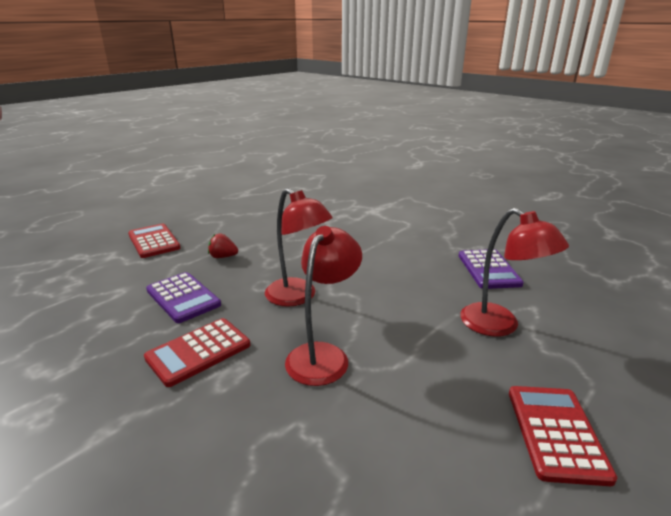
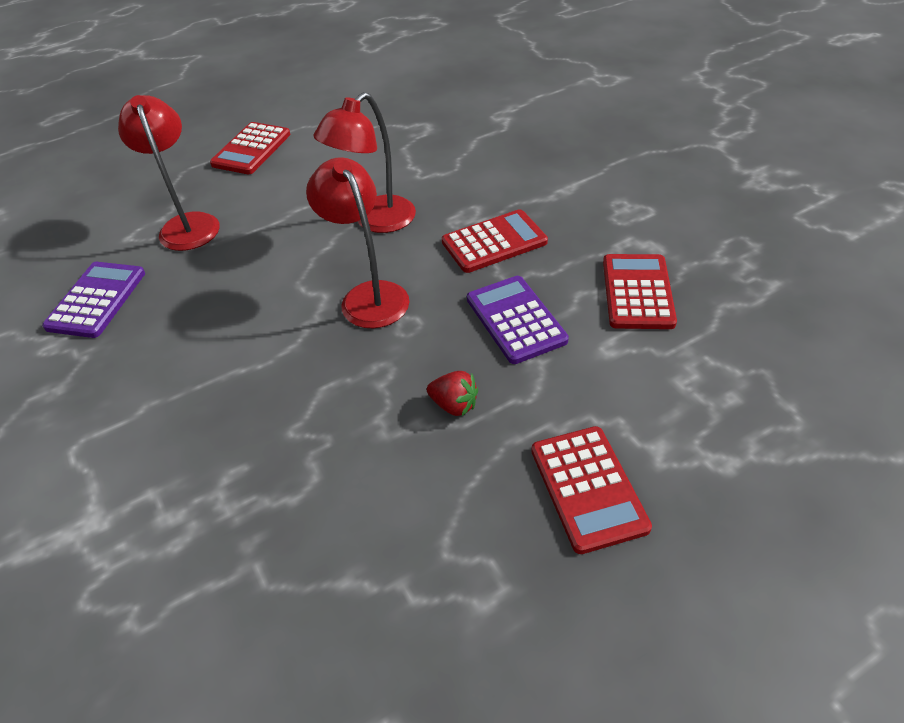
camera: 160 degrees left, 20 degrees up
none -> red calculator [603,254,677,329]

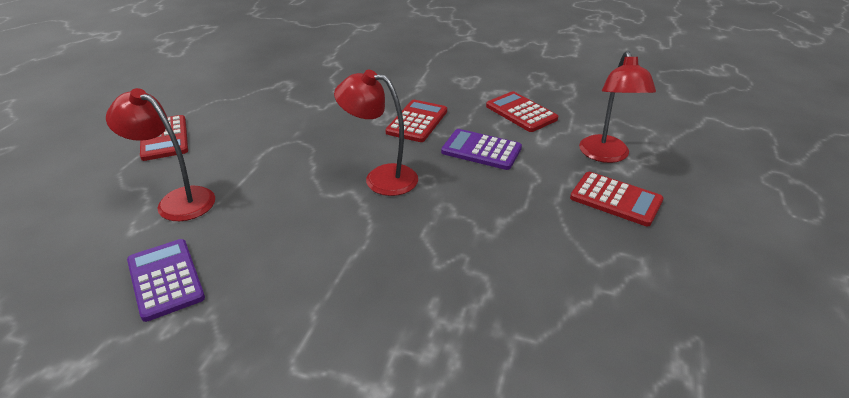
camera: 45 degrees left, 10 degrees down
red lamp [313,92,416,233] -> red lamp moved to [579,51,656,163]
red strawberry [427,371,478,416] -> none

